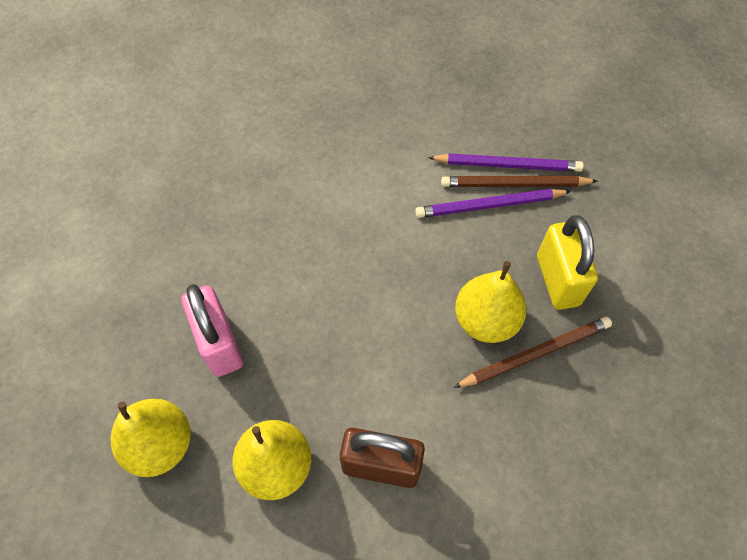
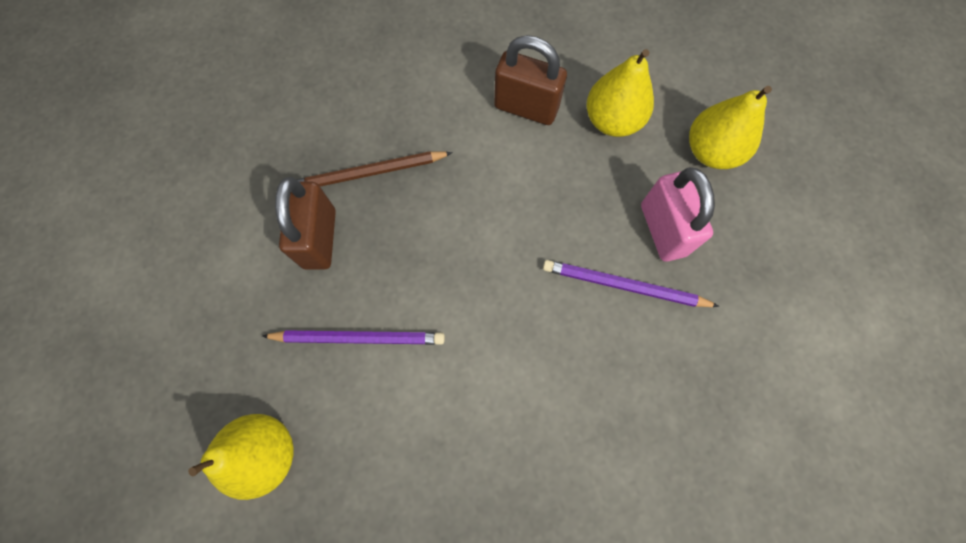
camera: 170 degrees left, 10 degrees up
purple pencil [428,153,584,172] -> purple pencil moved to [543,260,720,307]
brown pencil [441,176,598,187] -> none
yellow pear [455,261,527,343] -> yellow pear moved to [188,414,294,500]
yellow padlock [537,215,598,310] -> brown padlock [275,177,336,270]

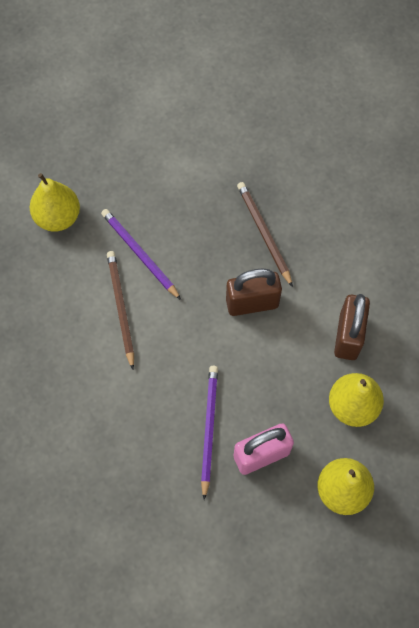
camera: 80 degrees right, 5 degrees down
purple pencil [262,330,445,345] -> purple pencil turned 150 degrees clockwise [101,209,181,300]
brown padlock [275,177,336,270] -> brown padlock moved to [226,268,282,316]
none -> brown pencil [107,251,134,370]

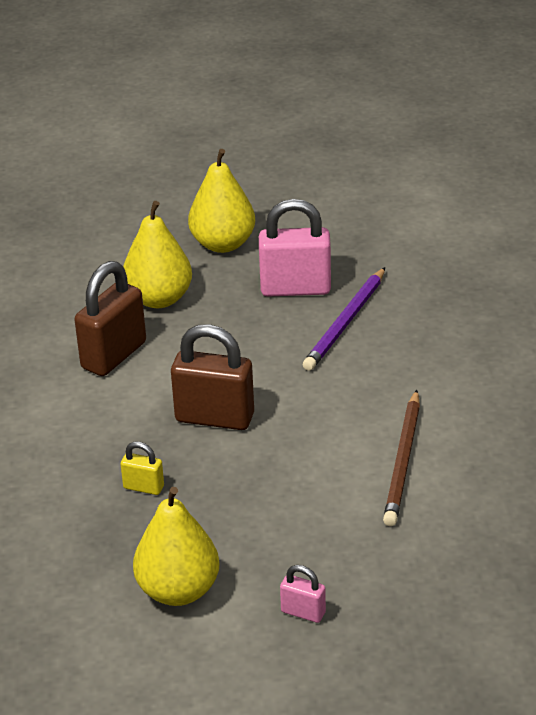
camera: 155 degrees left, 30 degrees down
yellow pear [30,173,80,232] -> yellow pear moved to [133,487,220,606]
purple pencil [101,209,181,300] -> none
brown pencil [237,182,293,287] -> yellow padlock [121,442,164,495]
none -> pink padlock [280,565,326,623]

